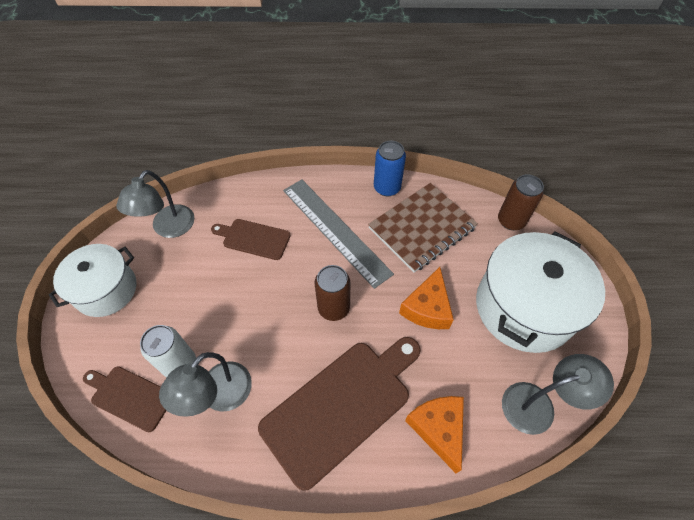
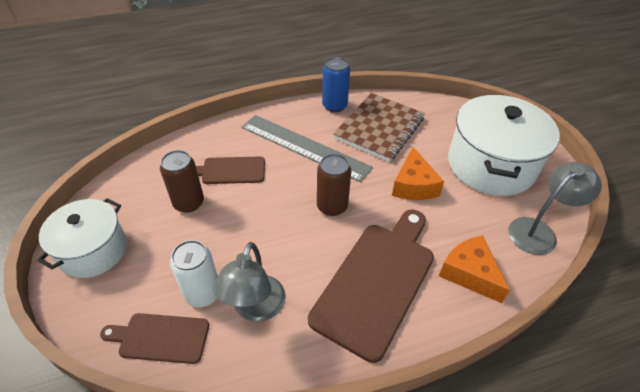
camera: 20 degrees left, 10 degrees down
grey lamp [116,170,194,238] -> none
brown can [498,174,544,230] -> brown can moved to [160,150,204,213]

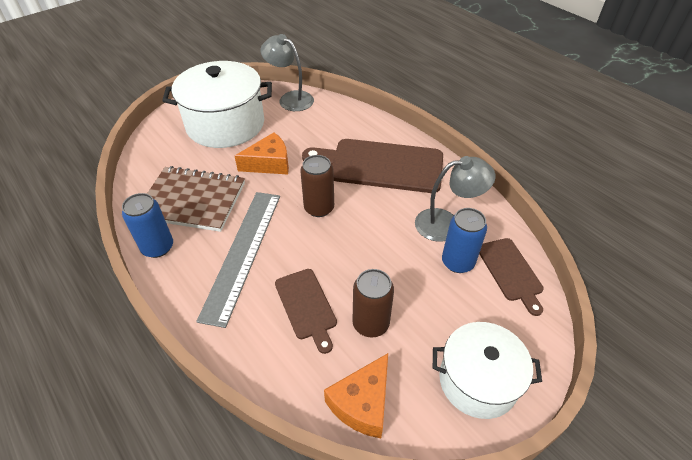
camera: 110 degrees left, 0 degrees up
white can [170,240,218,307] -> blue can [442,208,487,273]
orange cheese [439,235,510,303] -> orange cheese moved to [324,353,388,438]

